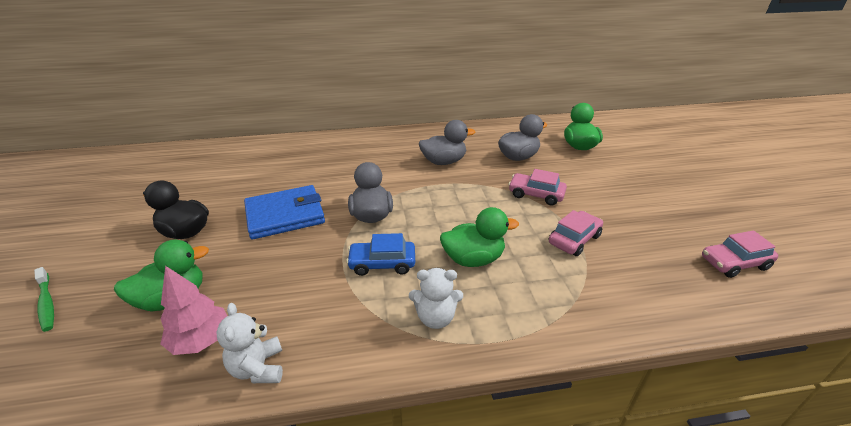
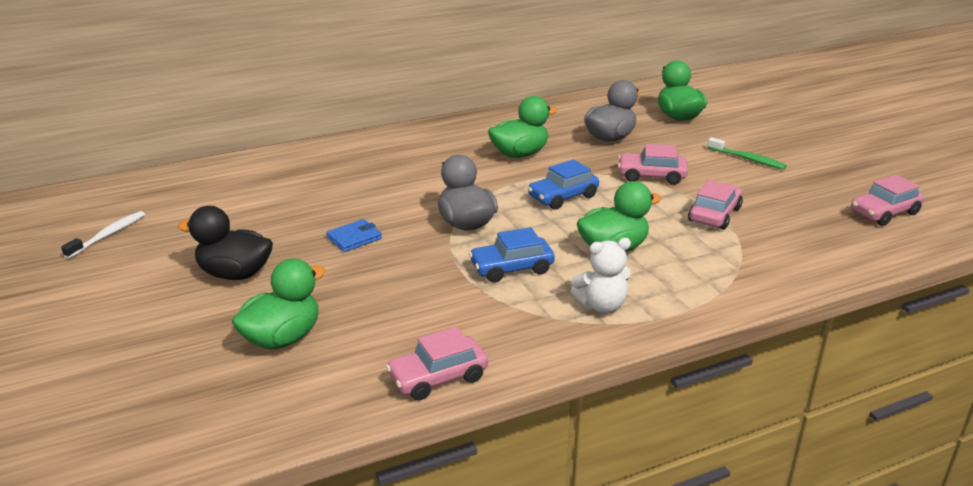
camera: 15 degrees left, 5 degrees down
green toothbrush [34,267,54,332] -> green toothbrush moved to [707,137,787,169]
pink tree [160,266,227,355] -> none
white teddy bear [216,303,283,383] -> pink car [386,326,488,400]
blue wallet [244,185,325,239] -> blue wallet [326,219,382,252], size x0.47
grey duck [419,120,475,165] -> green duck [488,96,558,158]
none -> white toothbrush [61,211,145,259]
none -> blue car [528,159,599,210]

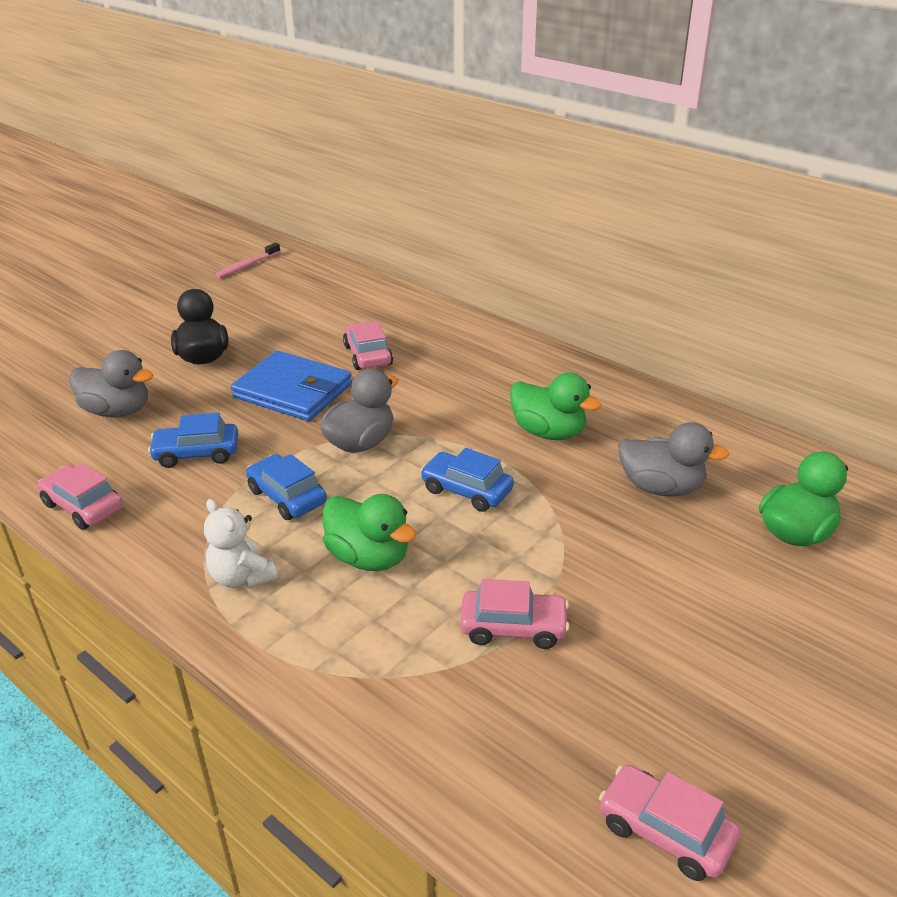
camera: 65 degrees right, 5 degrees up
white toothbrush [61,211,145,259] -> none
green duck [232,259,326,349] -> grey duck [69,350,153,417]
blue wallet [326,219,382,252] -> blue wallet [231,351,352,421], size x2.12
pink car [618,144,688,185] -> pink car moved to [343,321,393,370]
green toothbrush [707,137,787,169] -> none
none -> blue car [148,413,238,468]
none -> pink toothbrush [216,243,280,278]

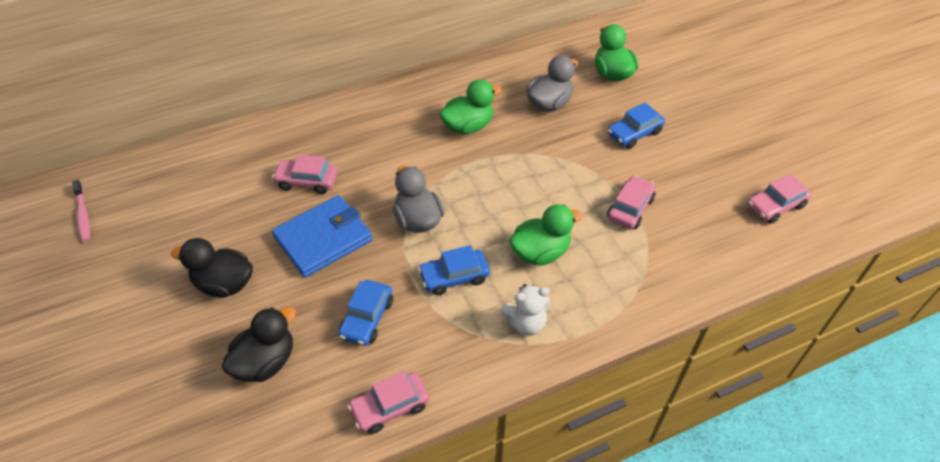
camera: 65 degrees left, 15 degrees up
grey duck [69,350,153,417] -> black duck [222,307,296,382]
blue car [420,448,514,512] -> blue car moved to [608,102,665,149]

